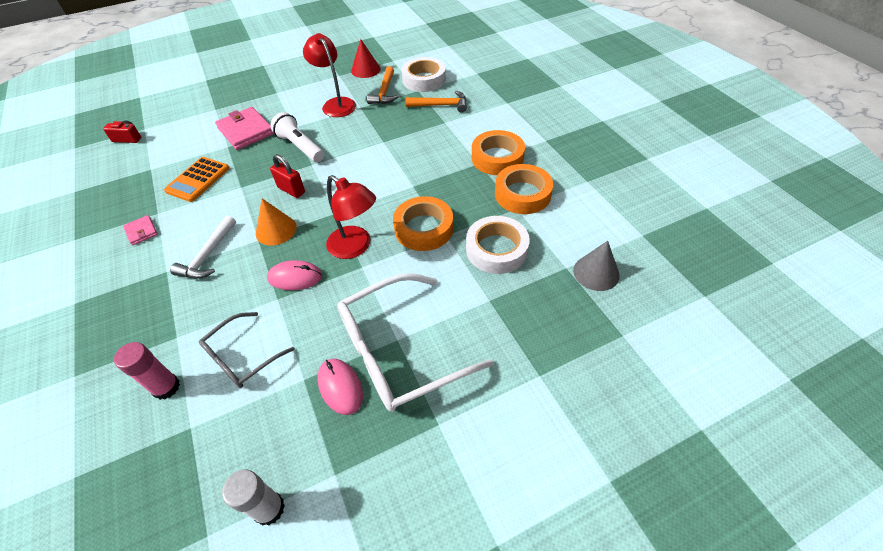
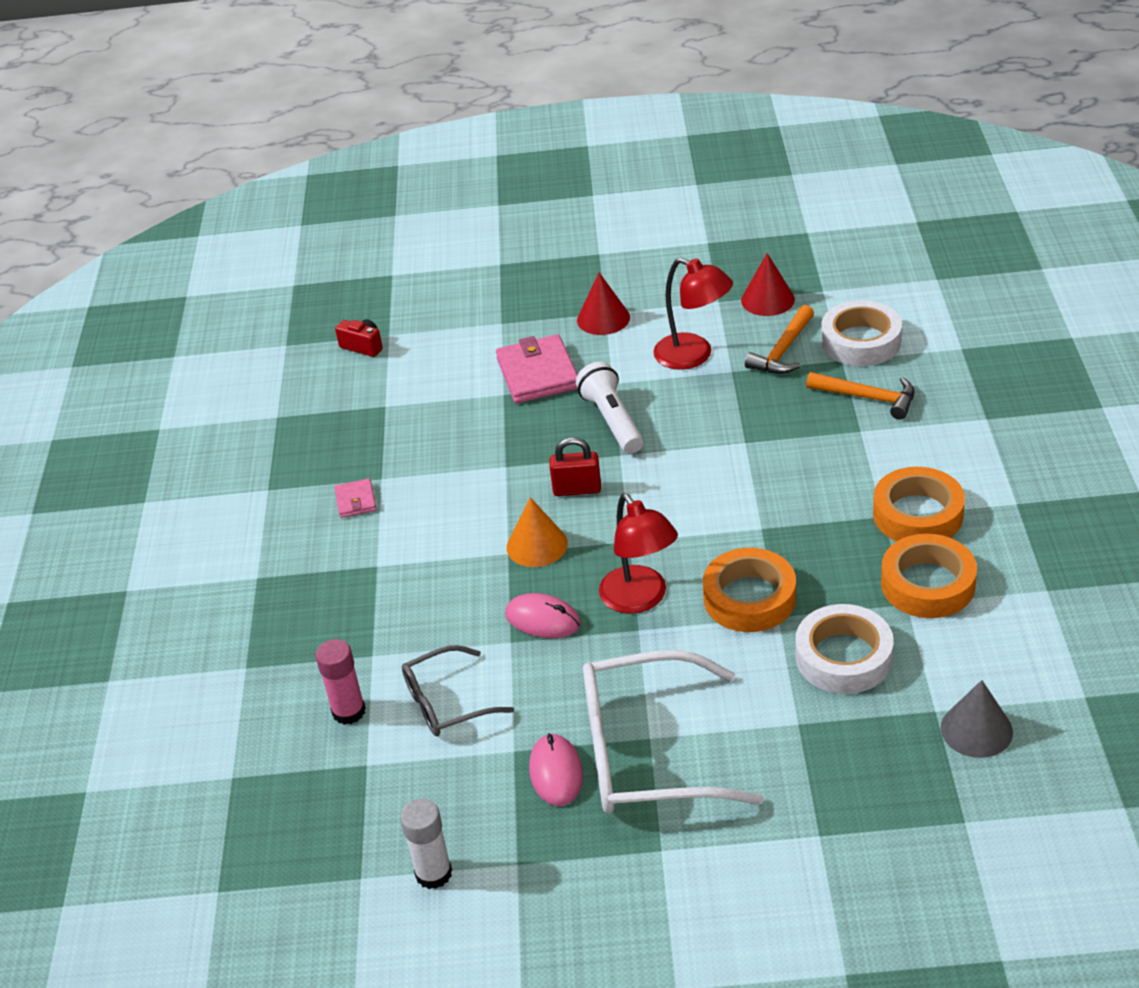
camera: 25 degrees right, 10 degrees down
orange calculator [164,157,229,202] -> none
white hammer [170,216,236,279] -> none
red padlock [270,154,305,198] -> red padlock turned 60 degrees counterclockwise [550,437,601,496]
red lamp [303,33,356,117] -> red lamp turned 135 degrees clockwise [653,258,733,370]
none -> red cone [577,273,630,335]

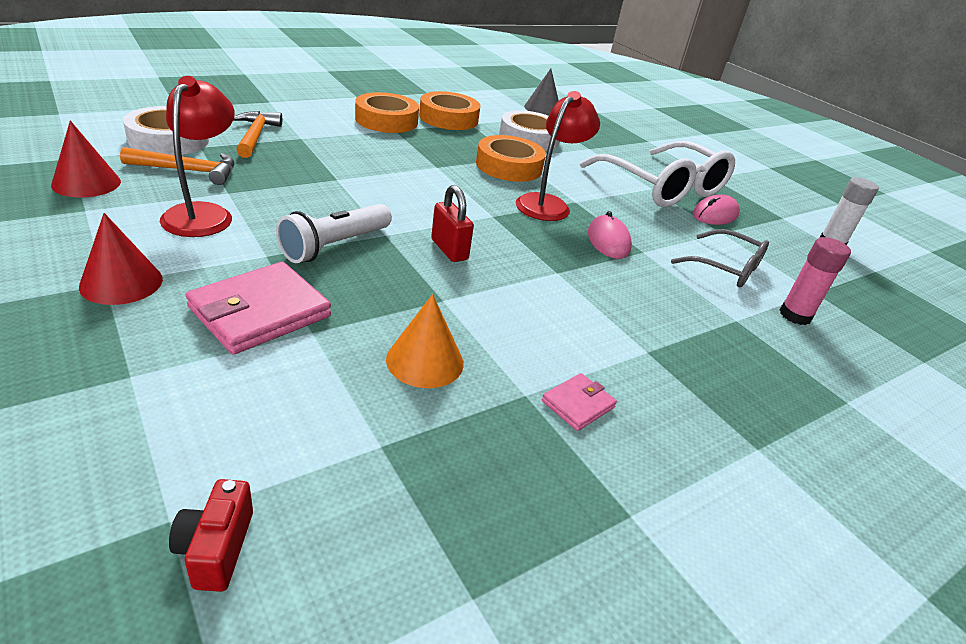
camera: 130 degrees left, 5 degrees down
orange cone [507,497,568,567] -> orange cone moved to [386,294,464,388]

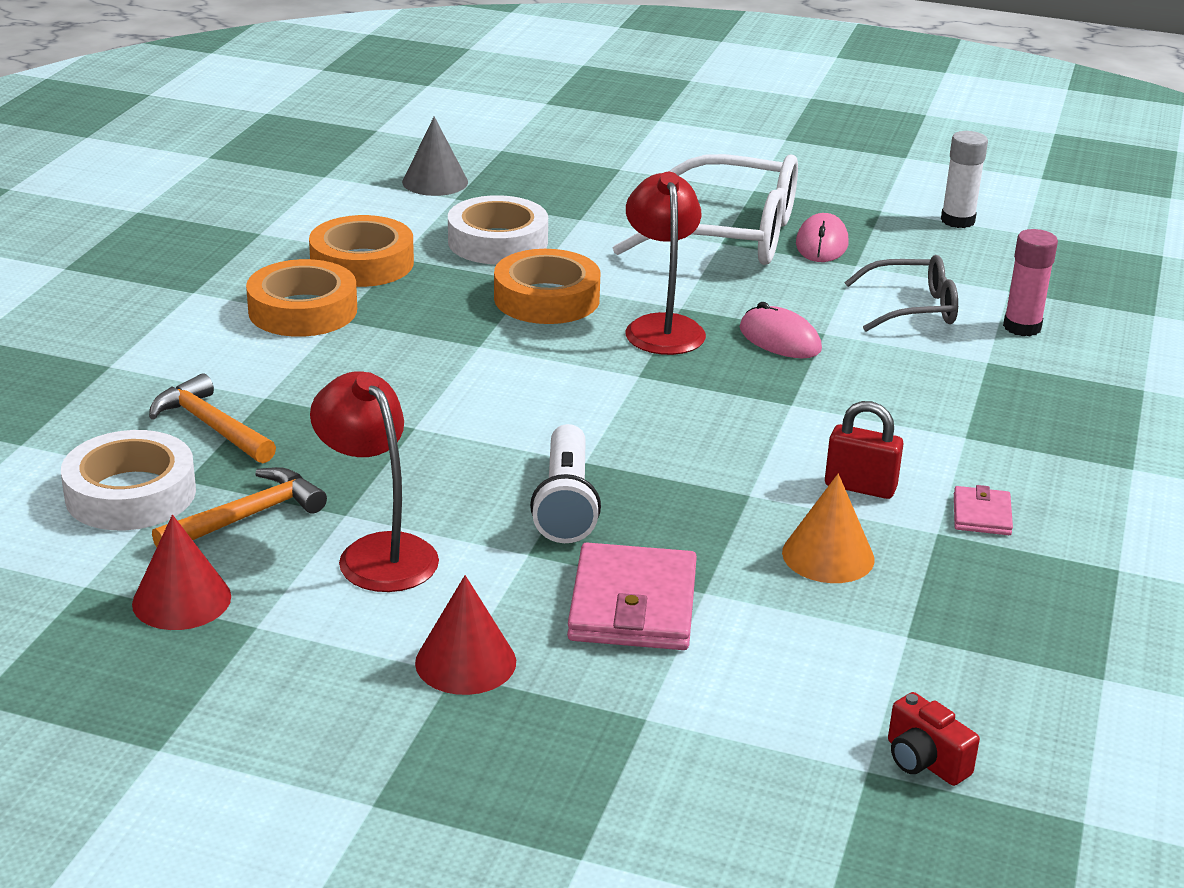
camera: 35 degrees left, 5 degrees down
red padlock [431,185,474,262] -> red padlock moved to [825,401,903,499]

